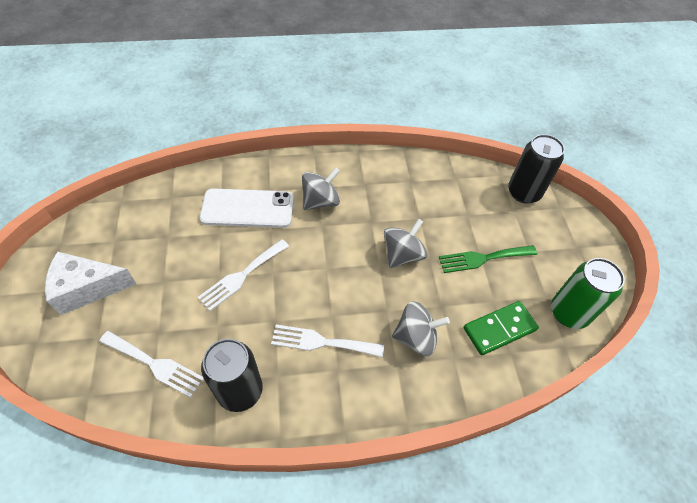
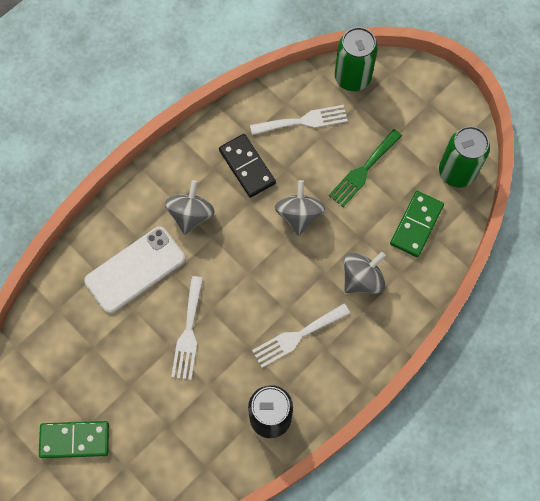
camera: 35 degrees left, 15 degrees up
white cheese [45,252,136,315] -> green domino [39,421,109,458]
white fork [99,331,204,398] -> white fork moved to [250,105,348,135]
black can [508,134,565,204] -> green can [335,27,378,91]
none -> black domino [219,134,276,198]

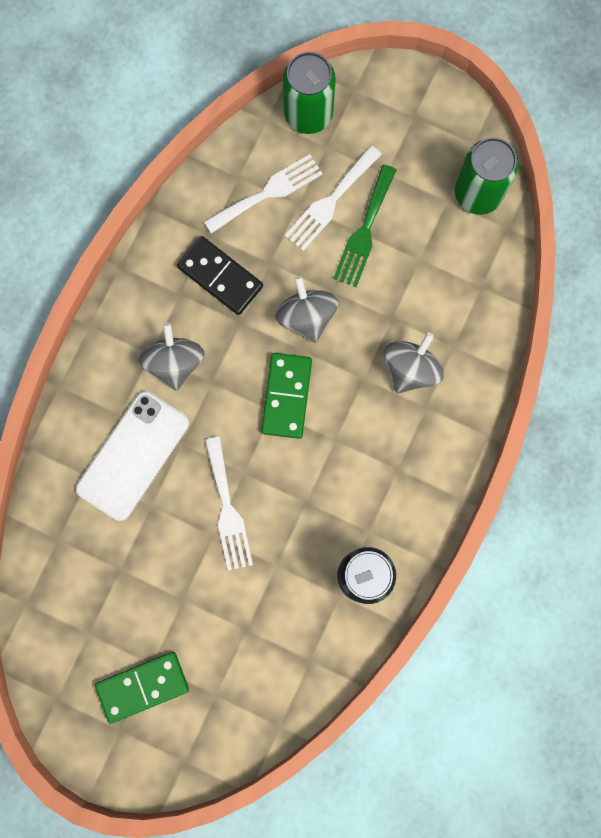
camera: 20 degrees left, 10 degrees up
white fork [252,304,350,368] -> white fork moved to [285,145,382,251]
green domino [390,191,444,257] -> green domino moved to [261,353,312,439]

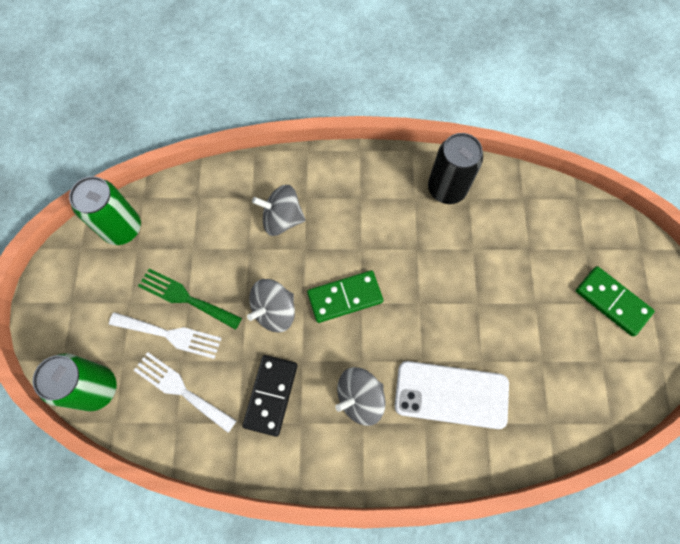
camera: 115 degrees left, 10 degrees down
white fork [205,437,253,571] -> none
green fork [333,165,396,287] -> green fork turned 150 degrees counterclockwise [138,268,242,330]

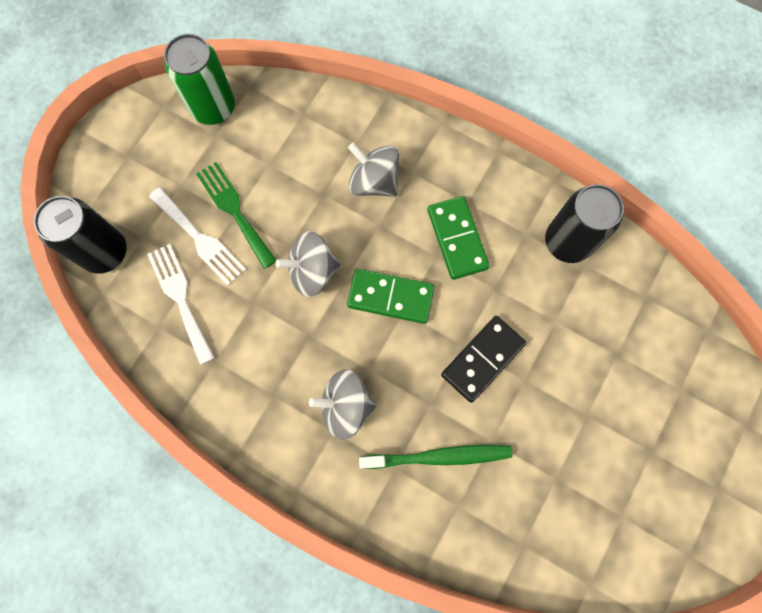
camera: 30 degrees right, 5 degrees up
green can [33,353,117,411] -> black can [34,196,127,274]
black domino [242,355,298,437] -> black domino moved to [441,316,526,403]
white phone [395,361,509,429] -> green toothbrush [359,445,512,469]
green domino [575,266,655,336] -> green domino moved to [427,196,490,280]

